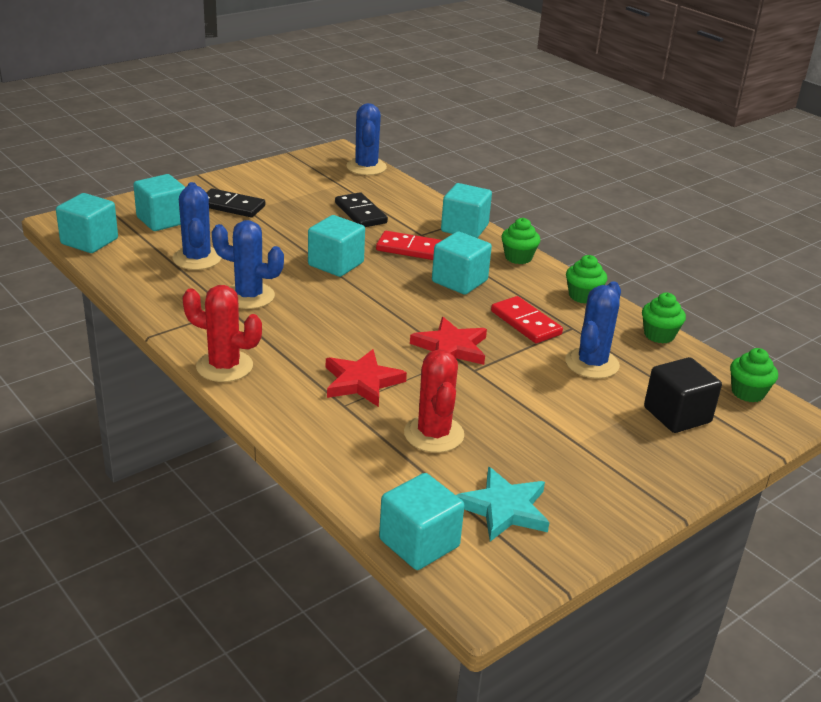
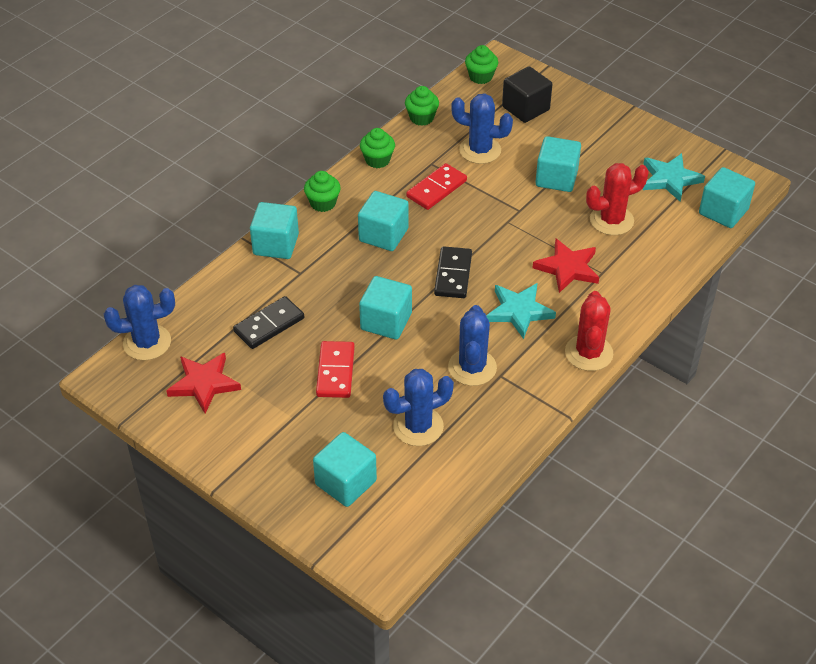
camera: 100 degrees left, 15 degrees up
turquoise cube [56,193,118,253] -> turquoise cube moved to [535,136,581,192]
black domino [206,188,265,217] -> black domino moved to [434,246,472,298]
red domino [376,231,442,260] -> red domino moved to [316,341,355,398]
red star [410,317,487,365] -> red star moved to [166,353,241,413]
none -> turquoise star [486,283,556,339]

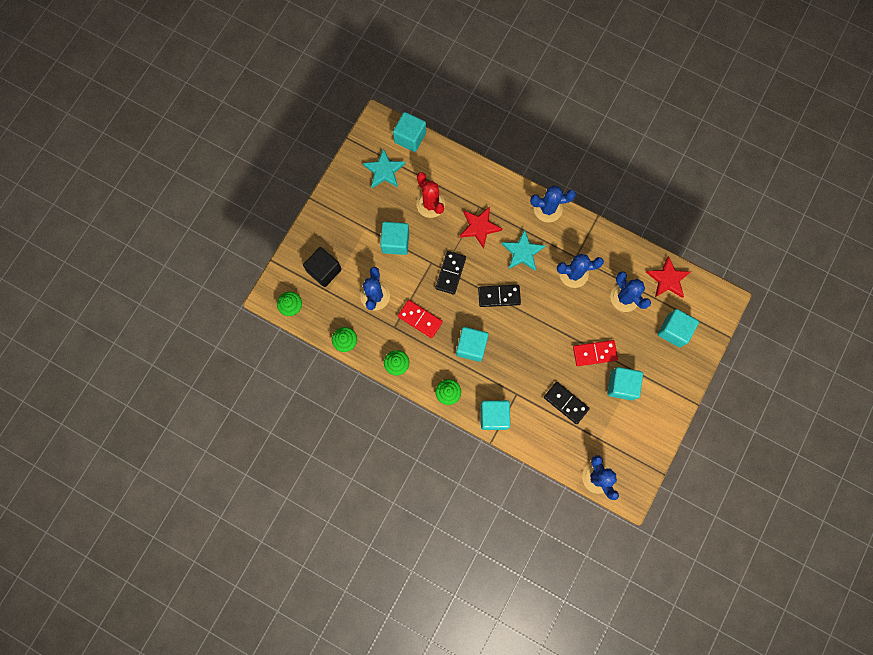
camera: 100 degrees left, 30 degrees up
red star [166,353,241,413] -> red star moved to [646,256,690,298]
turquoise cube [359,276,412,340] -> turquoise cube moved to [608,367,643,401]
red cactus [565,291,613,371] -> blue cactus [530,185,576,223]
none -> black domino [435,251,466,295]

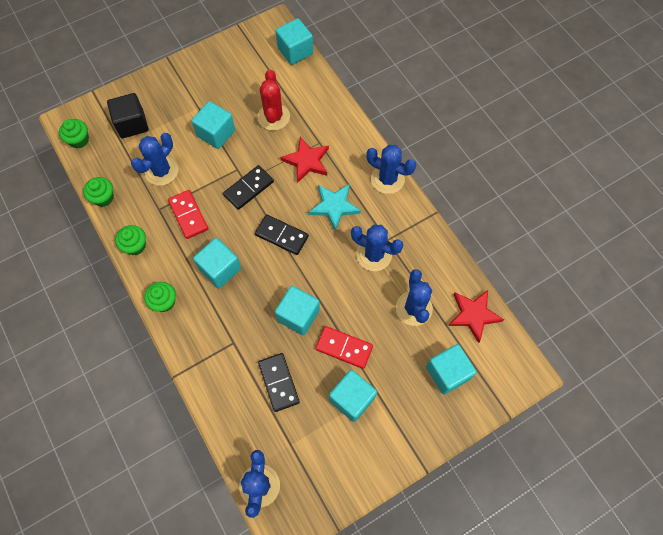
camera: 30 degrees right, 10 degrees down
turquoise star [363,148,405,188] -> none
turquoise cube [481,400,510,430] -> turquoise cube moved to [275,286,320,336]

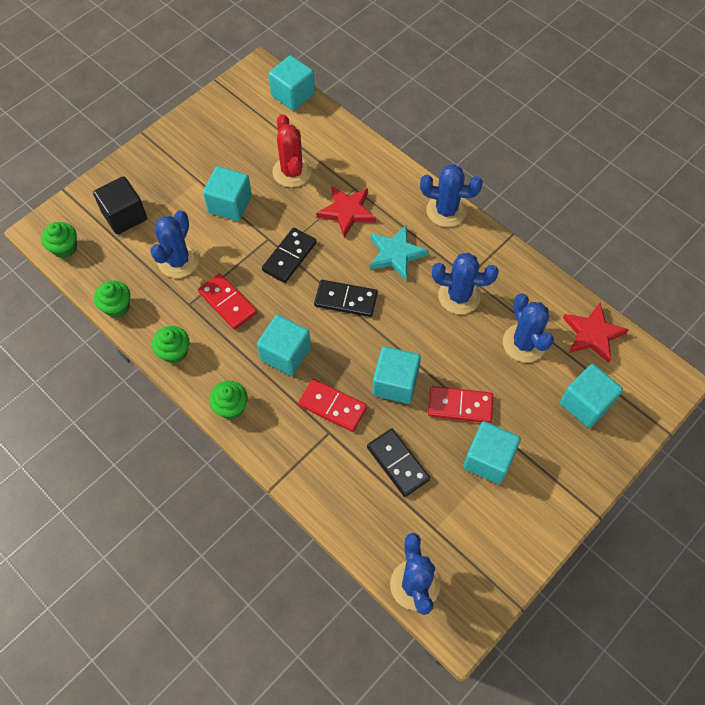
camera: 15 degrees left, 5 degrees down
none -> red domino [298,379,367,432]

